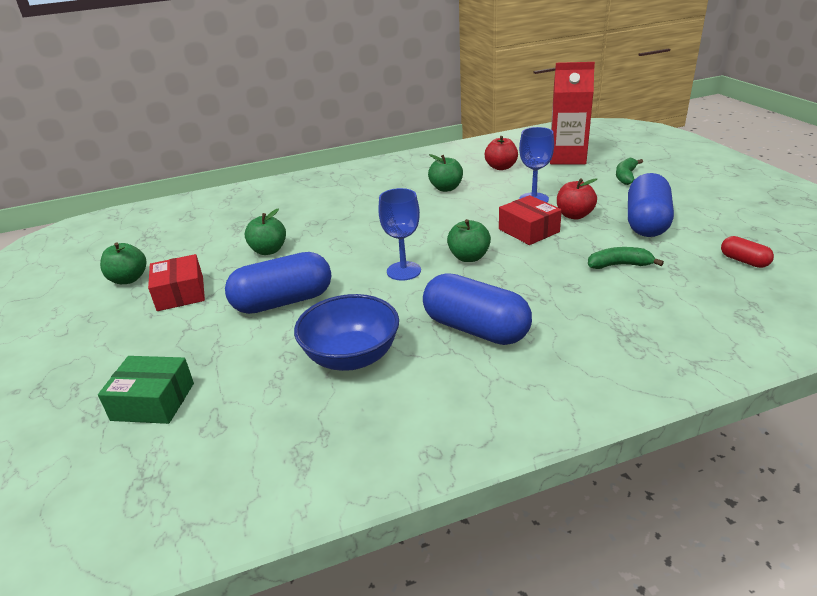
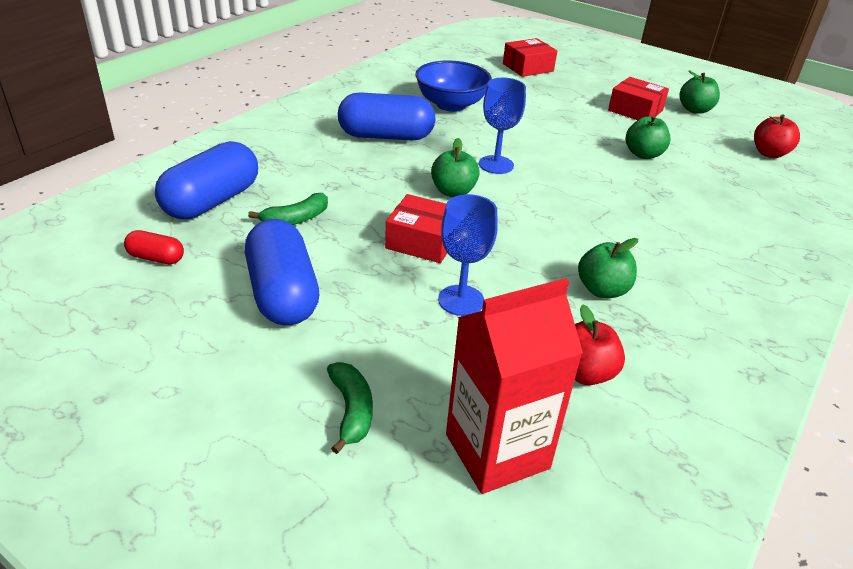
camera: 140 degrees right, 5 degrees up
green box [98,356,194,424] -> red box [503,38,557,77]
blue capsule [225,252,331,314] -> blue capsule moved to [155,141,258,219]
red apple [557,178,597,219] -> red apple moved to [754,115,800,158]

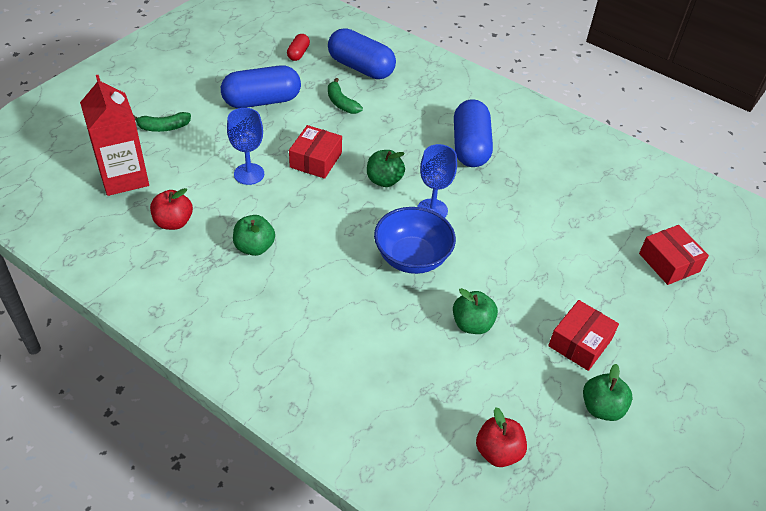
camera: 90 degrees right, 10 degrees up
blue bowl [415,61,492,112] -> blue bowl moved to [374,207,456,274]

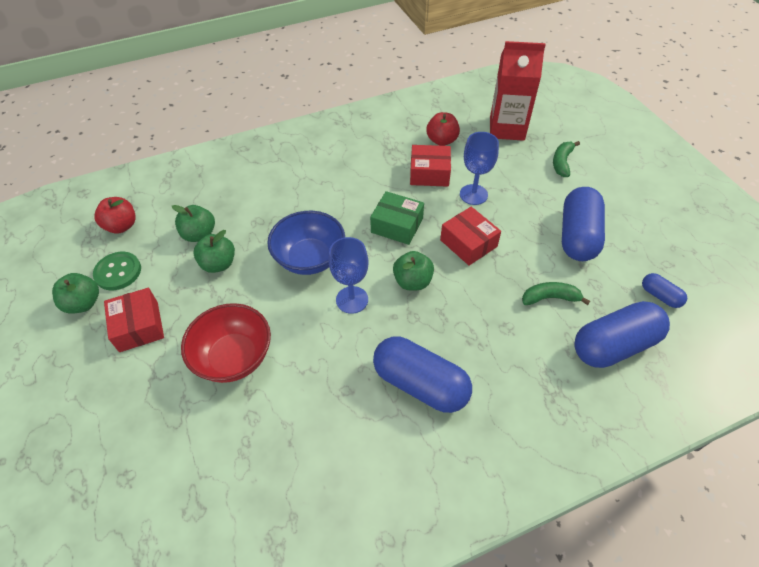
camera: 125 degrees right, 5 degrees up
green apple [233,215,275,256] -> green apple moved to [172,205,215,242]
red capsule [287,34,310,61] -> blue capsule [642,273,687,308]
red box [639,225,709,285] -> red box moved to [410,145,451,187]
none -> green button [93,252,141,290]
none -> red bowl [181,303,271,383]
none -> green box [370,191,424,245]

